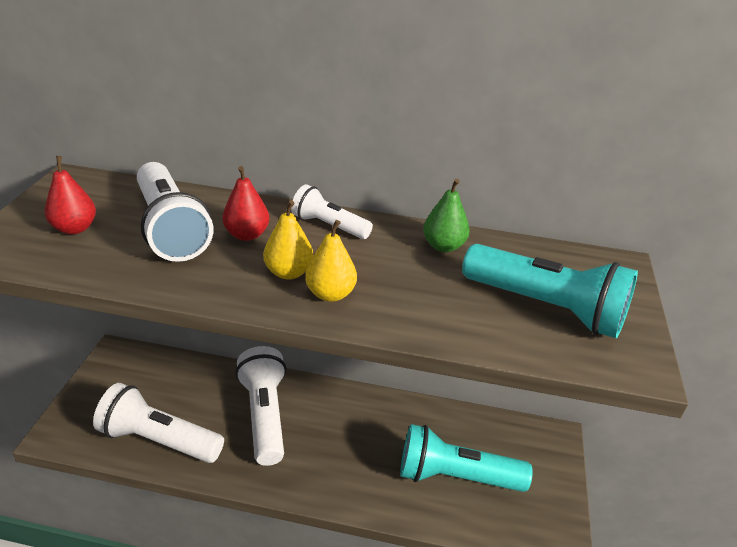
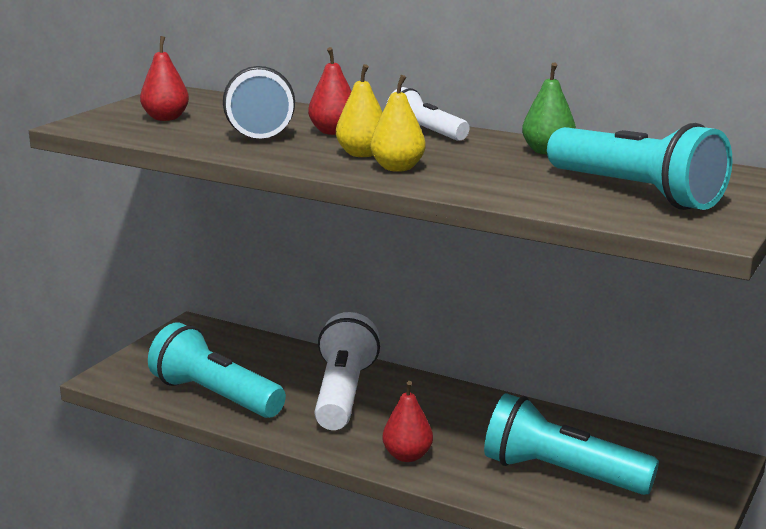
camera: 20 degrees right, 15 degrees down
white flashlight [93,383,224,463] -> turquoise flashlight [148,322,286,418]
none -> red pear [383,381,433,462]

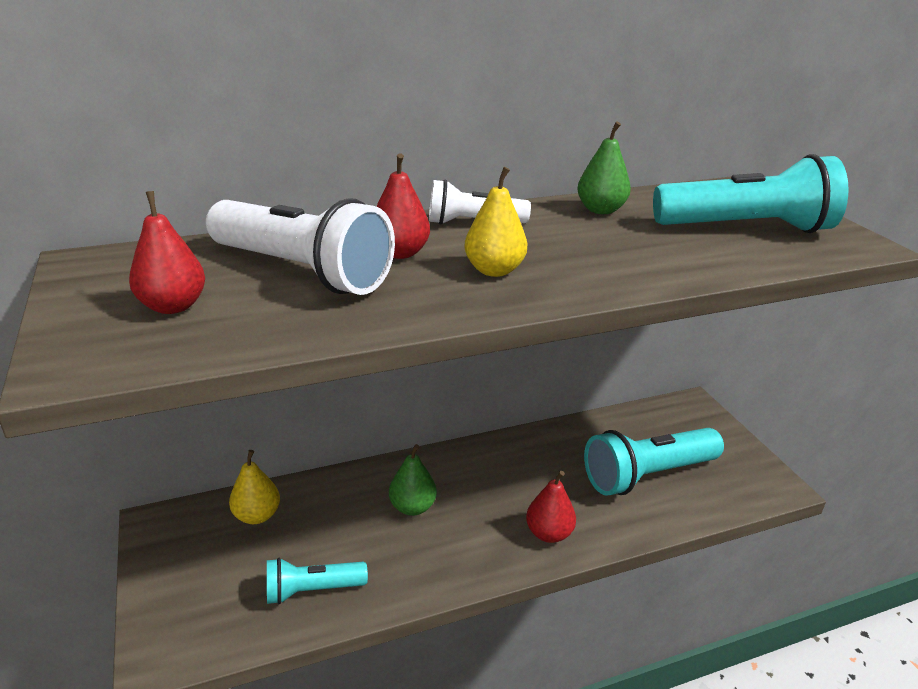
camera: 50 degrees left, 10 degrees up
turquoise flashlight [148,322,286,418] -> turquoise flashlight [267,558,368,604], size x0.58
white flashlight [314,312,380,430] -> green pear [389,444,437,516]
yellow pear [370,75,426,172] -> yellow pear moved to [229,450,280,524]

